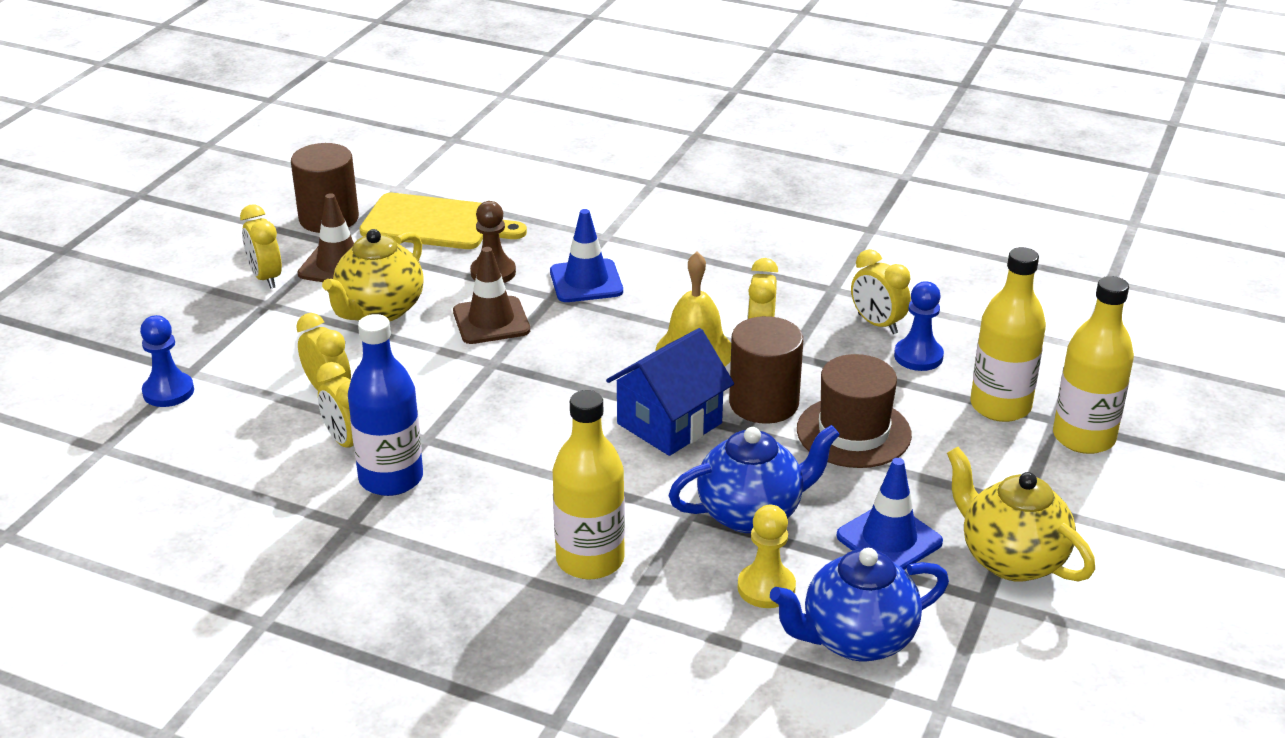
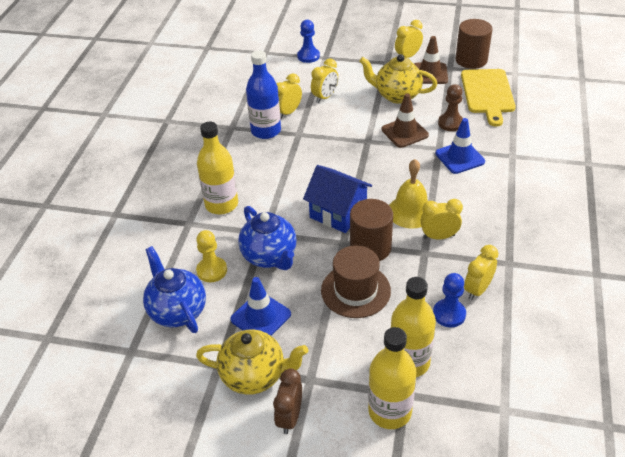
camera: 80 degrees right, 10 degrees up
yellow teapot [947,447,1095,582] -> yellow teapot turned 60 degrees clockwise [196,330,308,395]
none -> brown clock [273,368,302,434]

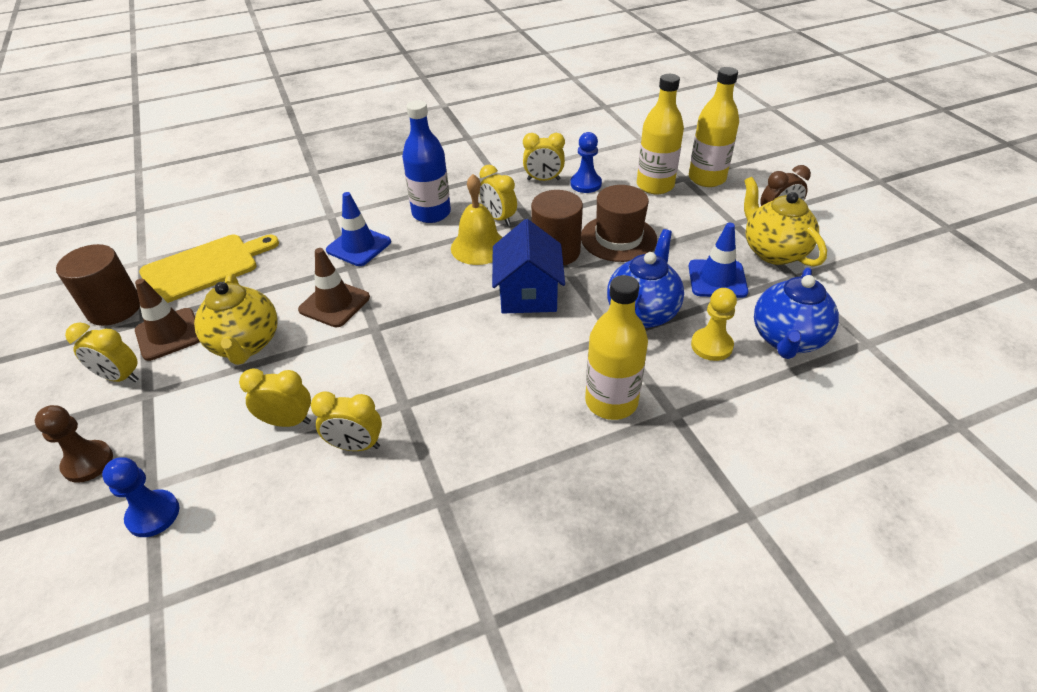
camera: 125 degrees left, 0 degrees up
blue bottle [246,50,281,139] -> blue bottle moved to [402,100,451,223]
brown pawn [438,84,463,131] -> brown pawn moved to [35,405,113,483]

